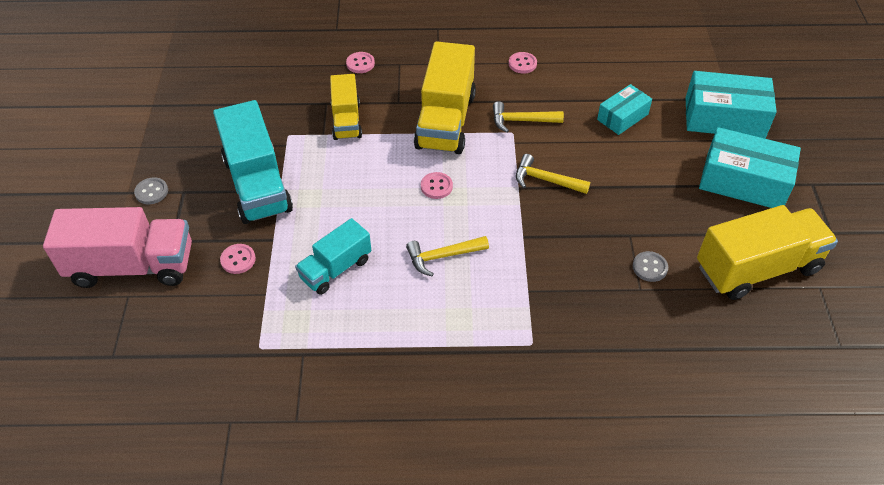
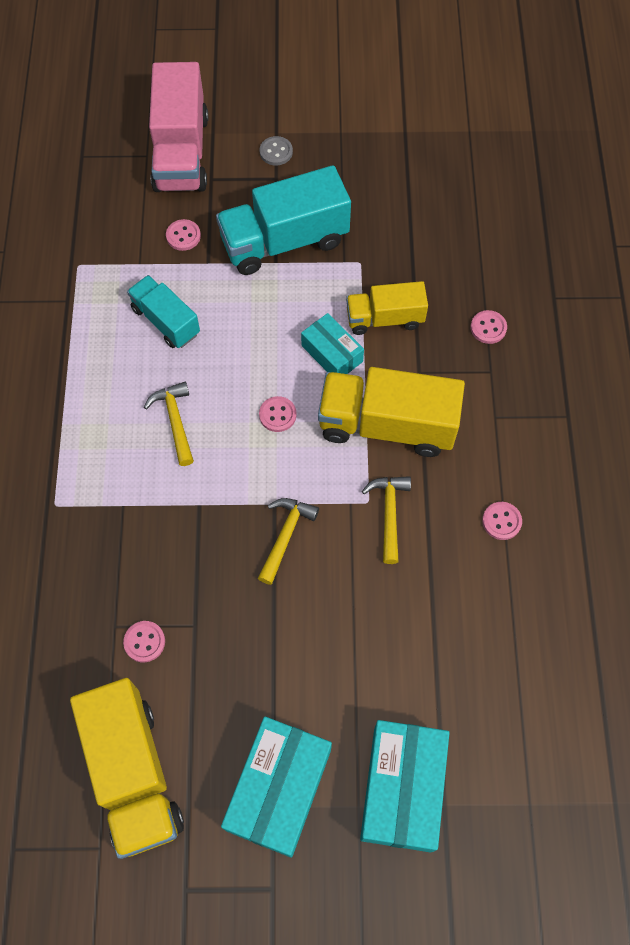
camera: 90 degrees right, 15 degrees up
turquoise box [597,84,652,135] -> turquoise box moved to [301,313,364,374]
grey button [633,251,668,282] -> pink button [123,621,165,663]

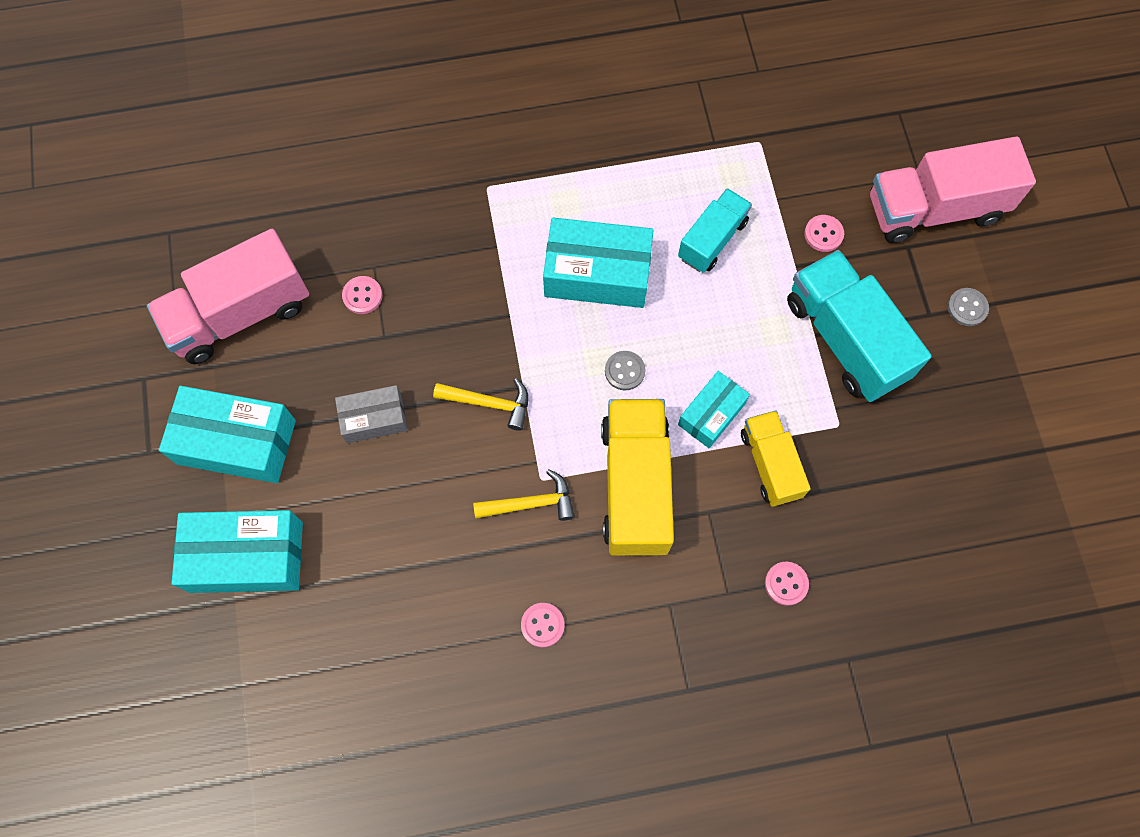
camera: 80 degrees right, 5 degrees up
yellow truck [70,678,184,859] -> pink truck [147,229,309,364]
yellow hammer [144,382,194,466] -> turquoise box [543,218,654,308]
pink button [259,396,297,432] -> grey button [605,351,645,390]
none -> grey box [335,385,407,443]

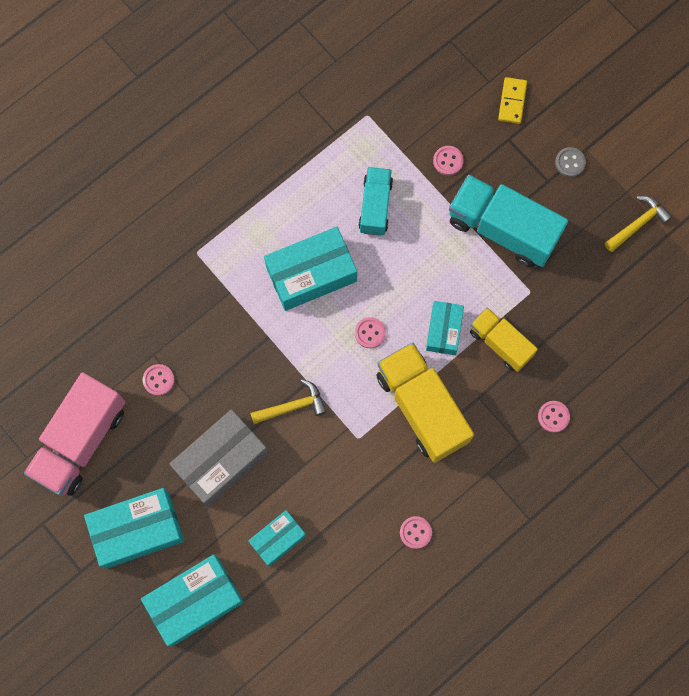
camera: 30 degrees left, 5 degrees up
grey box [335,385,407,443] -> grey box [170,409,268,507], size x1.70
yellow hammer [473,469,575,521] -> yellow hammer moved to [605,196,672,252]
grey button [605,351,645,390] -> pink button [355,317,386,348]
pink truck [870,136,1036,243] -> yellow domino [498,77,527,124]
none -> turquoise box [248,510,306,567]

